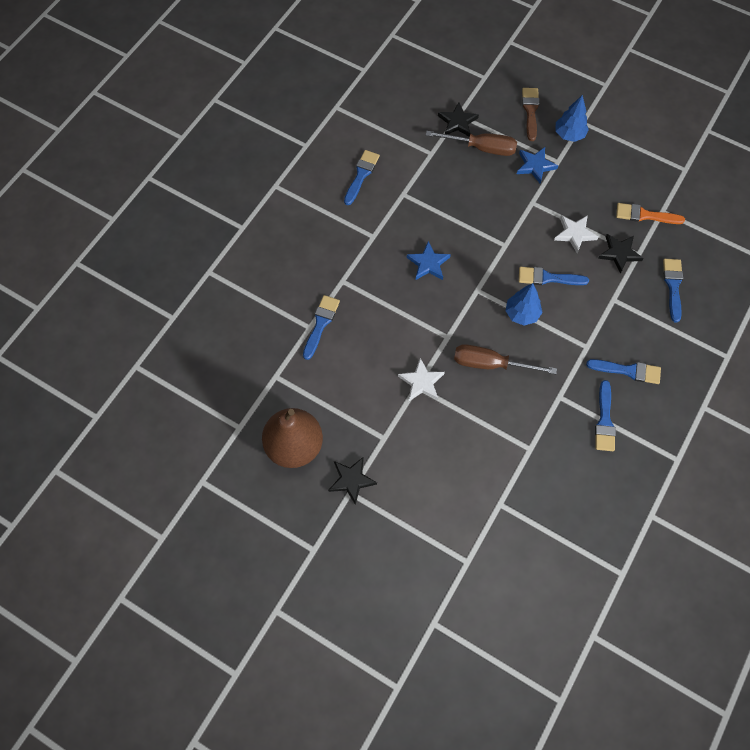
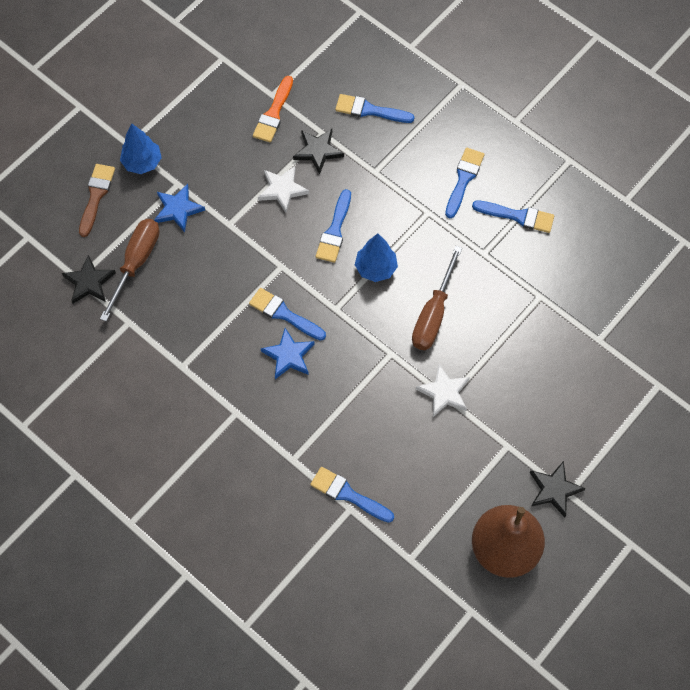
camera: 80 degrees left, 0 degrees up
blue brush [344,150,380,205] -> blue brush moved to [249,288,326,341]
brown brush [522,88,540,141] -> brown brush turned 90 degrees clockwise [79,164,115,237]

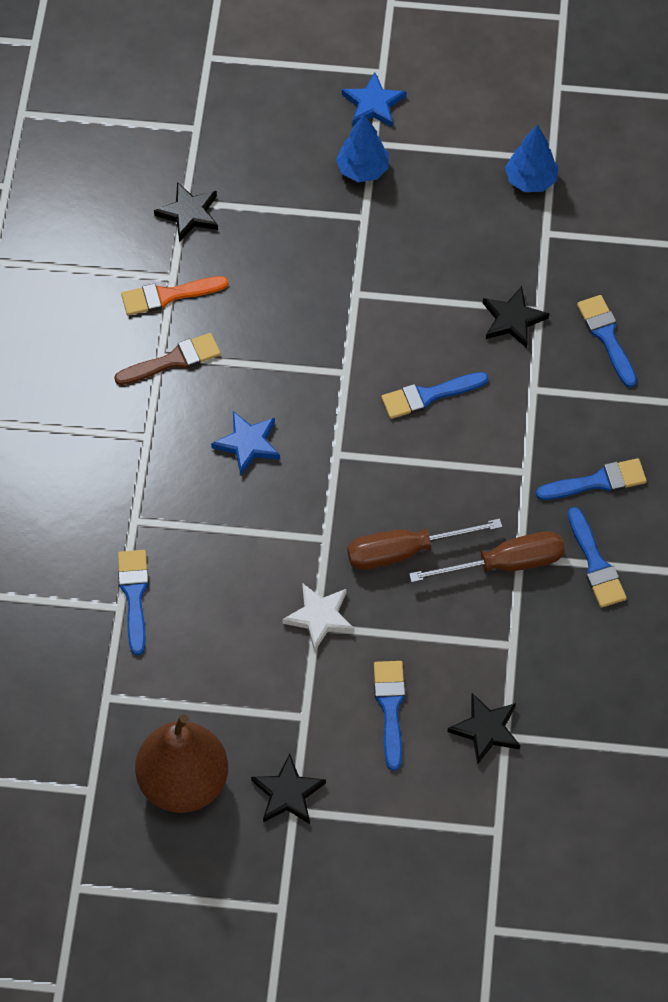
camera: 55 degrees right, 5 degrees down
brown brush [79,164,115,237] -> brown brush moved to [114,333,221,385]
brown screwdriver [100,219,160,322] -> brown screwdriver moved to [409,531,565,583]
blue star [154,184,205,233] -> blue star moved to [342,72,406,128]
blue brush [249,288,326,341] -> blue brush moved to [374,661,405,771]
orange brush [253,76,293,142] -> orange brush moved to [121,276,228,316]
white star [258,166,309,213] -> none
blue tree [355,233,398,282] -> blue tree moved to [505,125,559,192]
none -> black star [448,693,520,765]

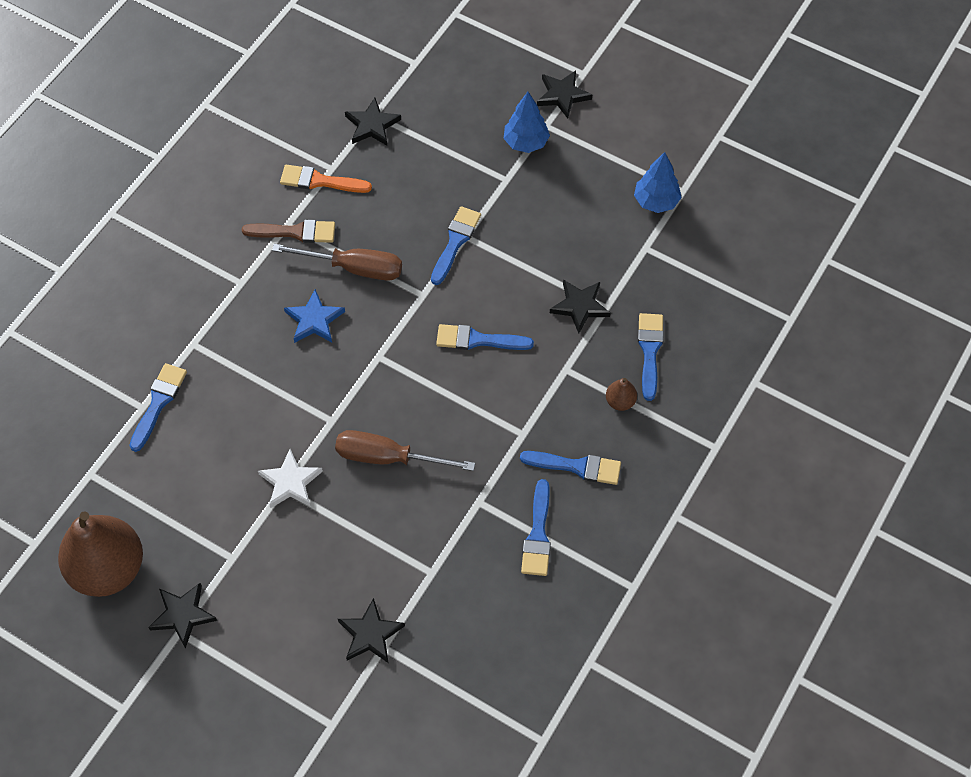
camera: 25 degrees right, 0 degrees up
blue star [342,72,406,128] -> black star [537,71,592,118]
blue brush [374,661,405,771] -> blue brush moved to [431,206,481,285]
brown screwdriver [409,531,565,583] -> brown screwdriver moved to [272,244,402,281]
none -> brown pear [606,378,637,411]

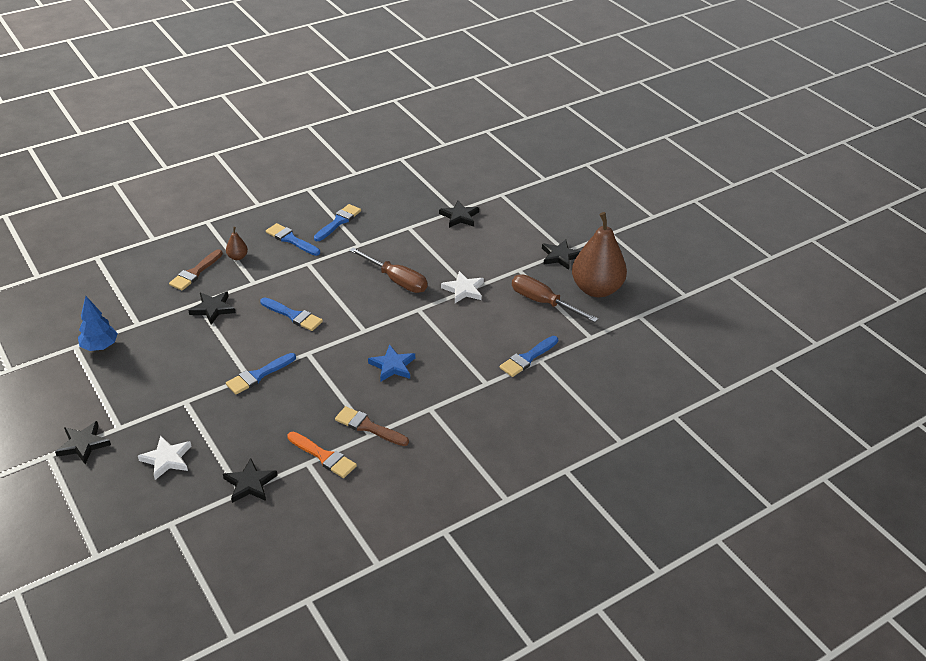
camera: 155 degrees left, 20 degrees down
brown screwdriver [272,244,402,281] -> brown screwdriver moved to [512,274,598,322]
blue tree [504,92,550,153] -> none
blue brush [638,313,664,401] -> brown brush [169,249,223,291]
none -> white star [138,435,191,480]

